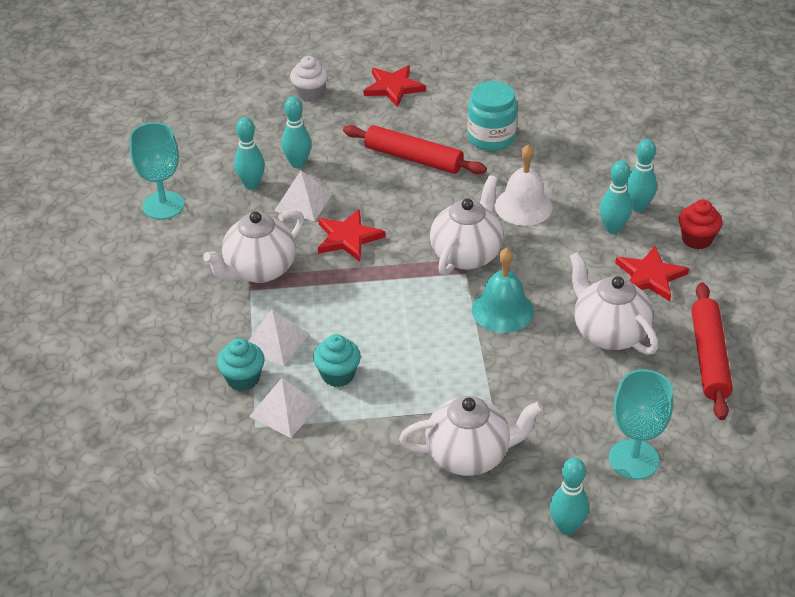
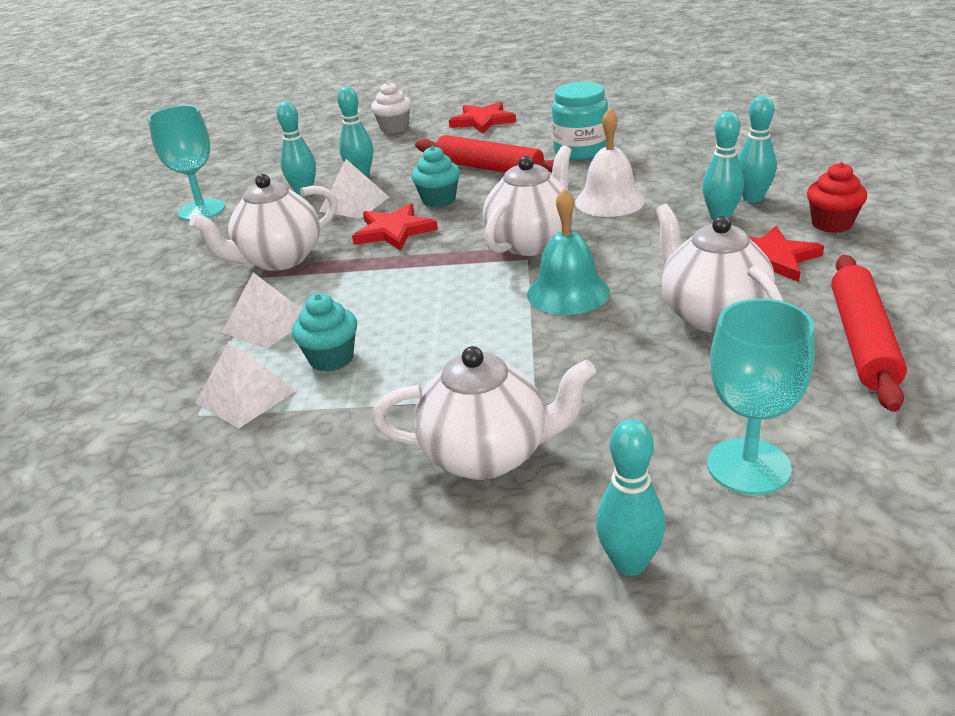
camera: 10 degrees right, 10 degrees down
turquoise cupcake [217,338,265,391] -> turquoise cupcake moved to [411,146,460,207]

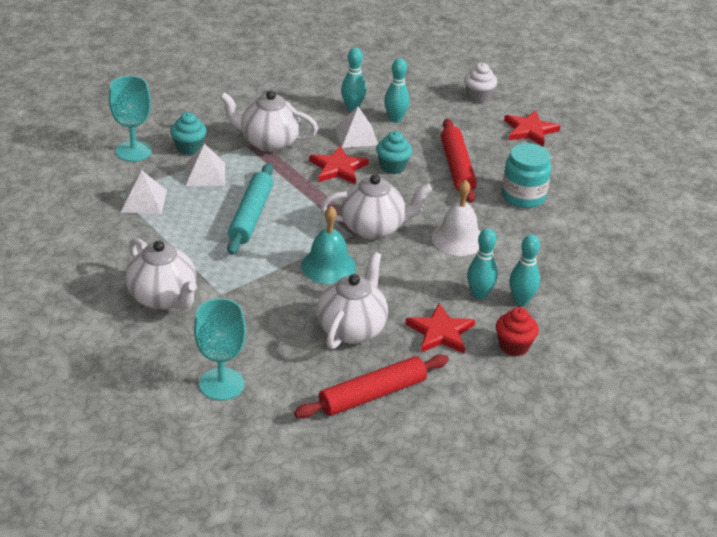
camera: 45 degrees right, 5 degrees up
turquoise goblet [148,105,225,221] -> turquoise goblet moved to [109,76,152,162]
turquoise cupcake [292,293,357,372] -> turquoise cupcake moved to [170,112,207,155]
turquoise bowling pin [596,419,666,576] -> none
none -> turquoise rolling pin [227,163,273,255]

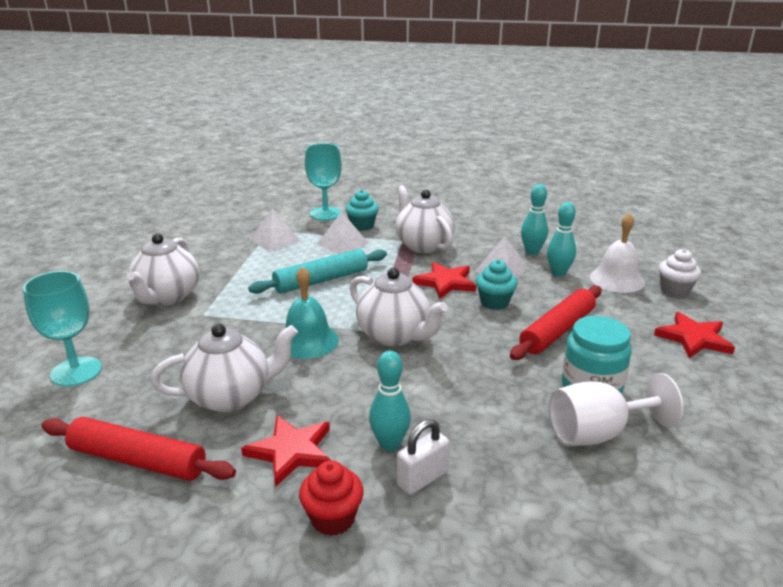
camera: 50 degrees right, 10 degrees down
white bell [432,180,481,256] -> white bell moved to [590,213,645,293]
turquoise bowling pin [509,234,540,305] -> white padlock [397,419,449,495]
none -> white goblet [549,373,684,446]

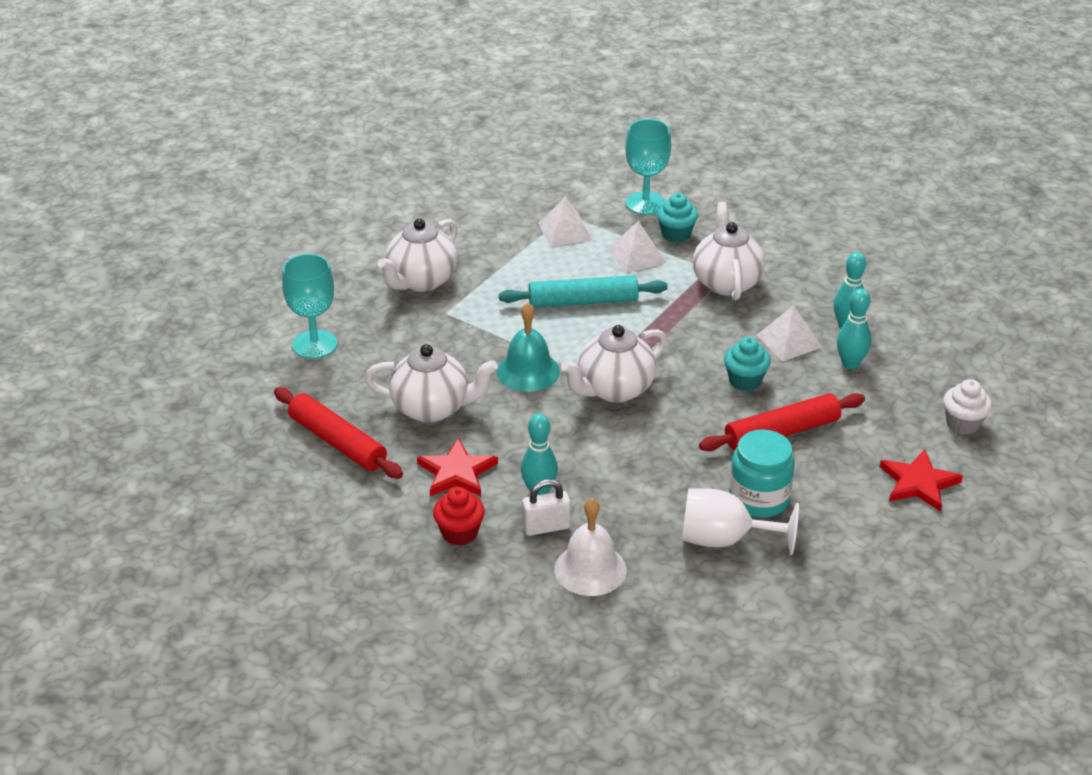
camera: 25 degrees right, 10 degrees up
white teapot [350,268,448,346] -> white teapot turned 75 degrees clockwise [561,325,667,403]
red star [412,262,477,299] -> none
white bell [590,213,645,293] -> white bell moved to [554,498,627,596]

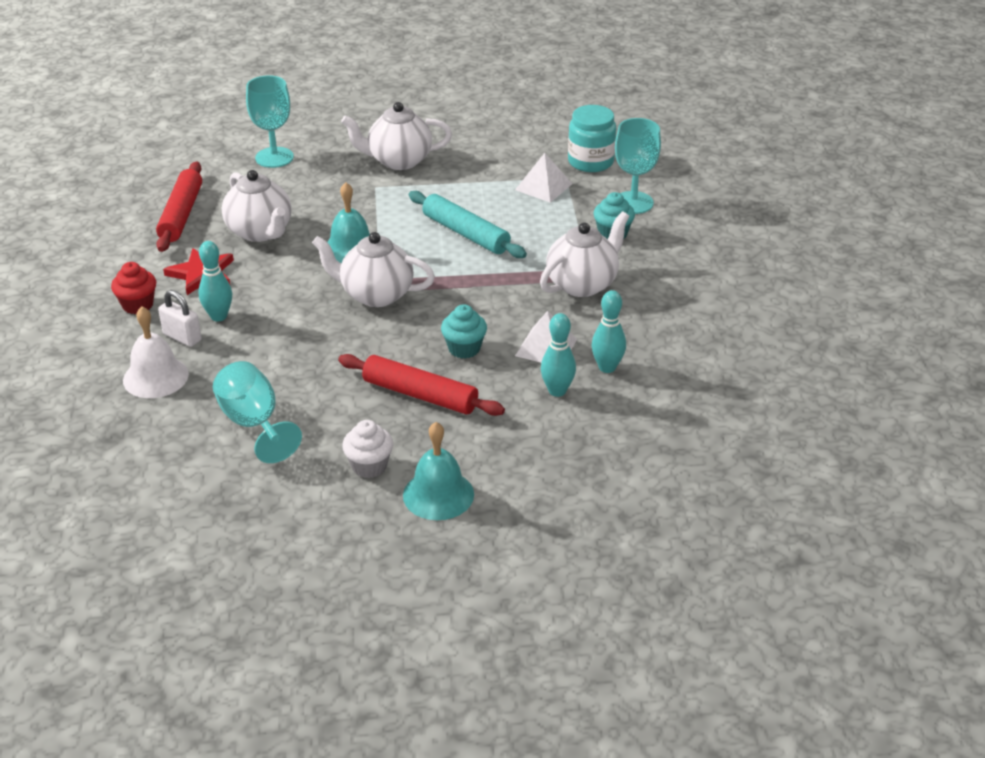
camera: 50 degrees right, 0 degrees up
white pyramid [608,221,666,273] -> none
white goblet [682,488,799,555] -> turquoise goblet [213,361,302,463]
turquoise jar [729,429,795,518] -> turquoise jar moved to [568,105,616,172]
red star [880,450,963,512] -> turquoise bell [403,422,474,520]
white cupcake [943,379,992,434] -> white cupcake moved to [342,420,393,478]

